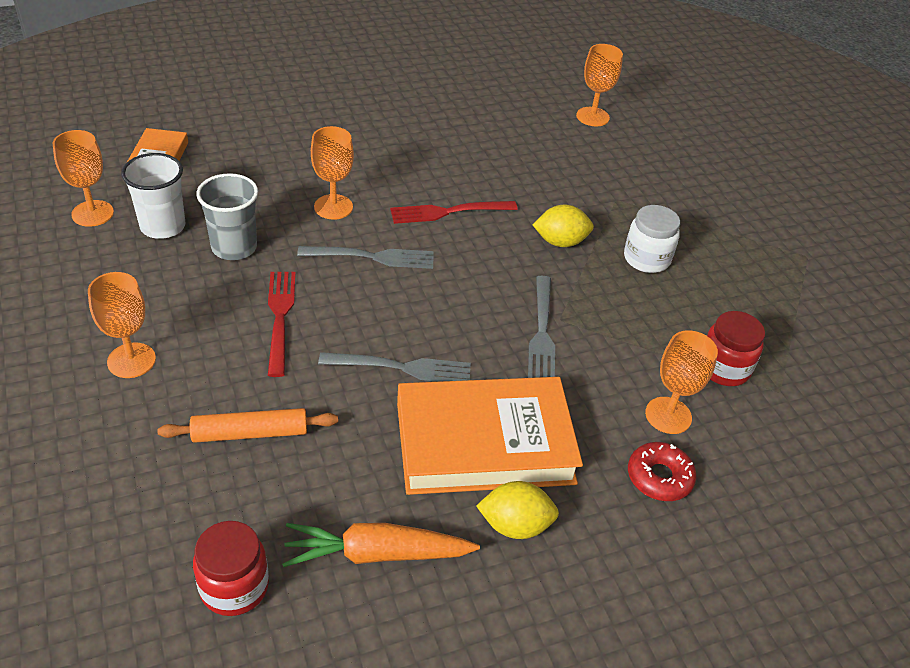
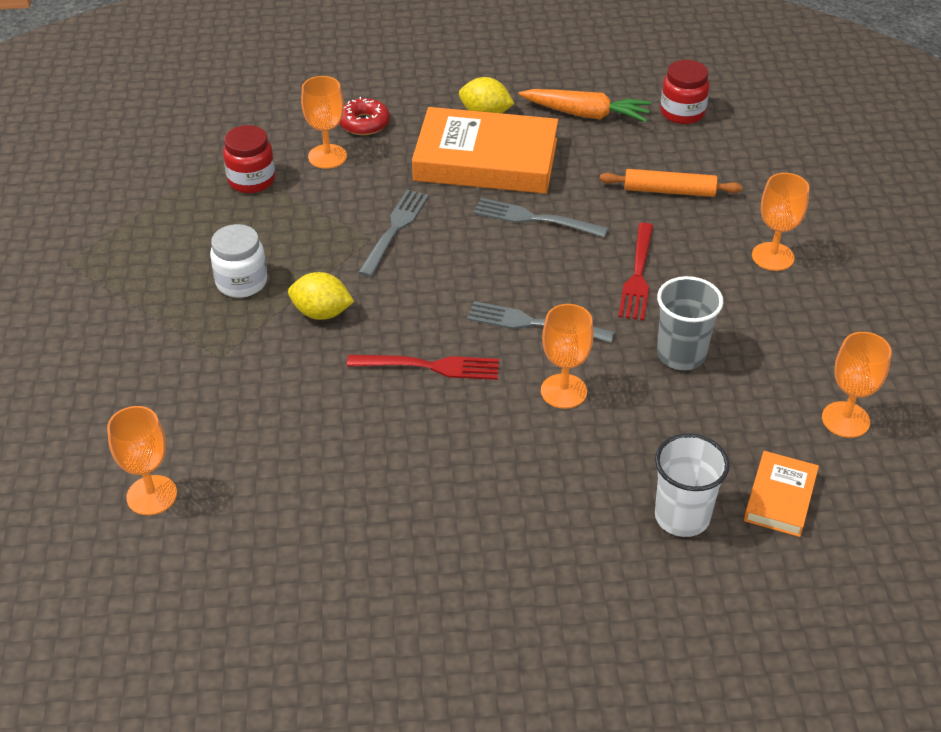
camera: 160 degrees left, 0 degrees up
white cup [121,153,186,239] -> white cup moved to [655,434,730,537]

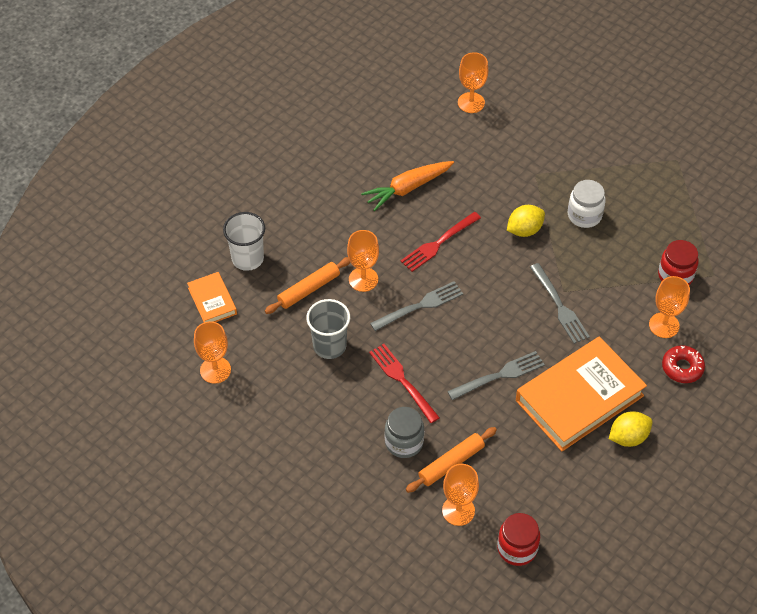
camera: 135 degrees right, 10 degrees up
orange carrot [519,89,652,122] -> orange carrot moved to [361,161,454,211]
orange goblet [752,173,809,271] -> orange goblet moved to [442,464,479,526]
none -> orange rolling pin [265,257,350,314]
none -> grey jar [385,407,424,458]

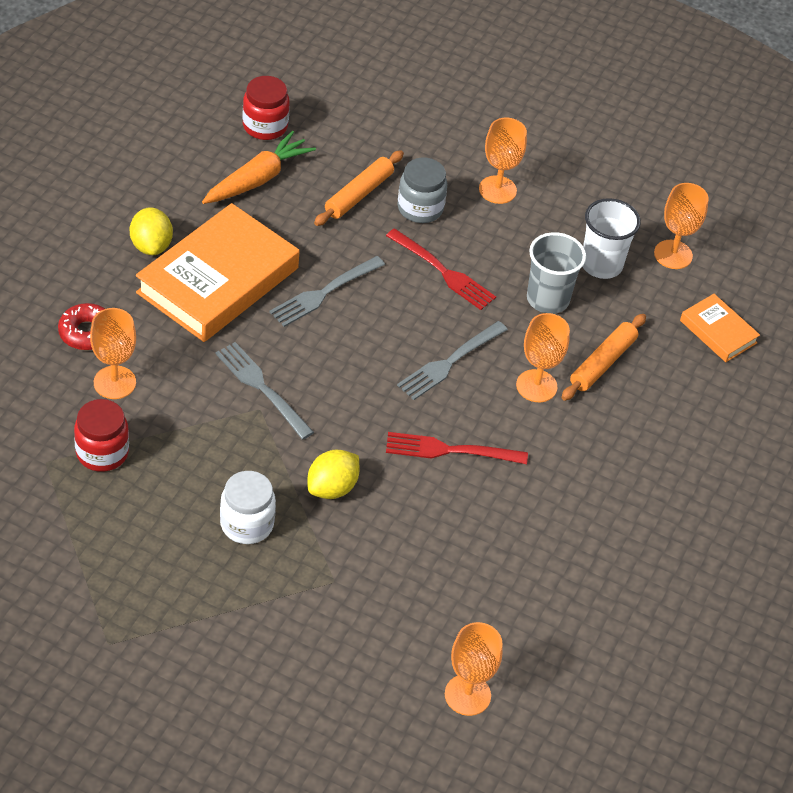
camera: 160 degrees right, 5 degrees down
white cup [223,212,265,271] -> white cup moved to [583,198,641,279]
orange carrot [361,161,454,211] -> orange carrot moved to [202,131,316,204]
red fork [401,212,481,272] -> red fork turned 120 degrees counterclockwise [386,432,528,464]
orange goblet [442,464,479,526] -> orange goblet moved to [479,118,527,204]
yellow lemon [609,411,652,447] -> yellow lemon turned 60 degrees counterclockwise [130,207,173,255]

